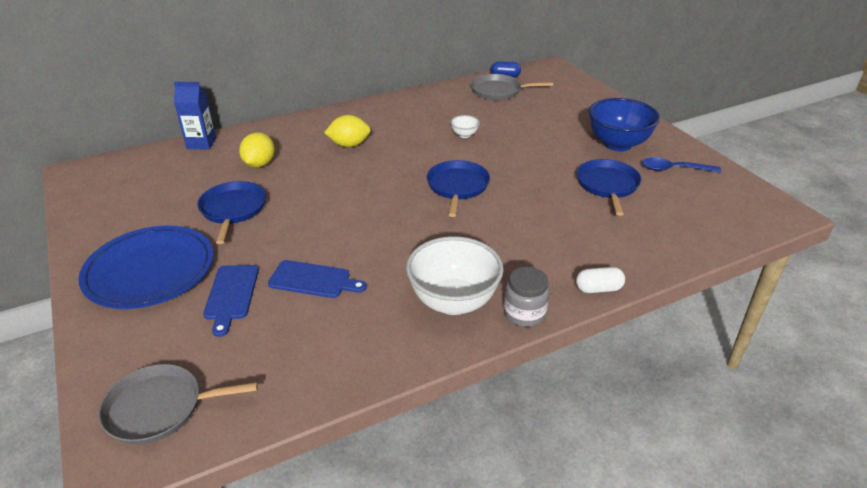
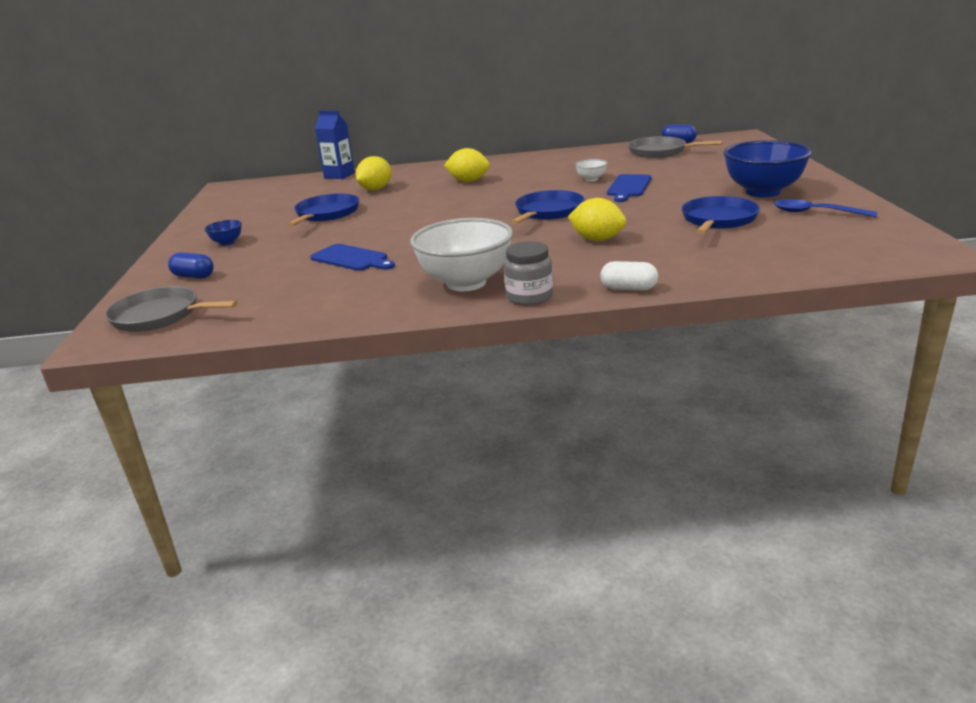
camera: 25 degrees right, 10 degrees down
blue plate [78,226,214,309] -> blue bowl [205,220,242,246]
blue cutting board [203,265,259,337] -> blue cutting board moved to [607,174,652,202]
none -> blue capsule [168,252,214,278]
none -> yellow lemon [568,198,626,241]

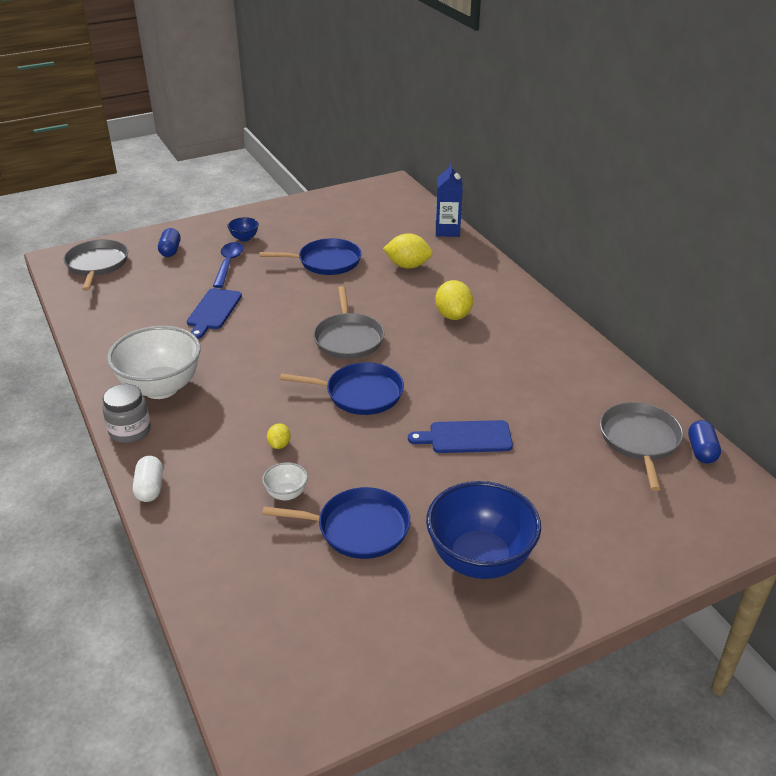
camera: 65 degrees right, 10 degrees up
yellow lemon [568,198,626,241] -> yellow lemon [267,423,291,449], size x0.52
white bowl [575,159,607,181] -> white bowl moved to [262,462,308,501]
blue spoon [774,199,878,217] -> blue spoon moved to [213,242,243,288]
none -> grey pan [313,286,384,359]

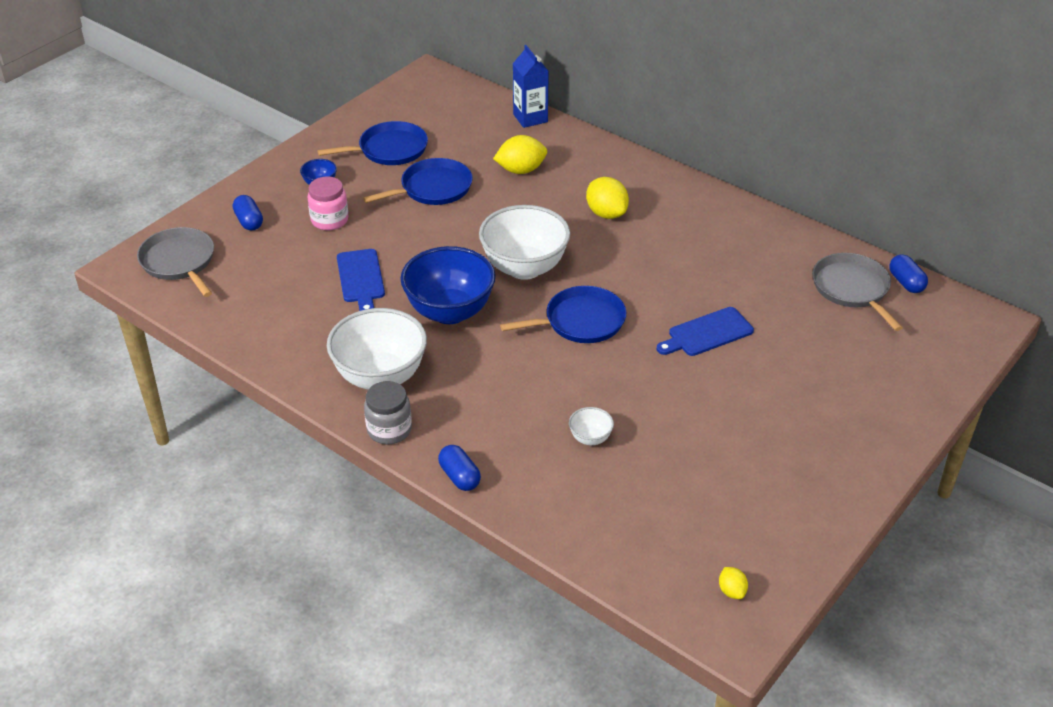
camera: 25 degrees left, 5 degrees up
white capsule [133,456,163,502] -> blue capsule [438,445,481,491]
blue spoon [213,242,243,288] -> pink jar [307,176,348,230]
blue pan [262,487,410,559] -> blue pan moved to [317,121,428,165]
yellow lemon [267,423,291,449] -> yellow lemon moved to [719,567,748,599]
grey pan [313,286,384,359] -> white bowl [479,205,570,280]
blue bowl [426,481,541,579] -> blue bowl moved to [400,246,495,324]

